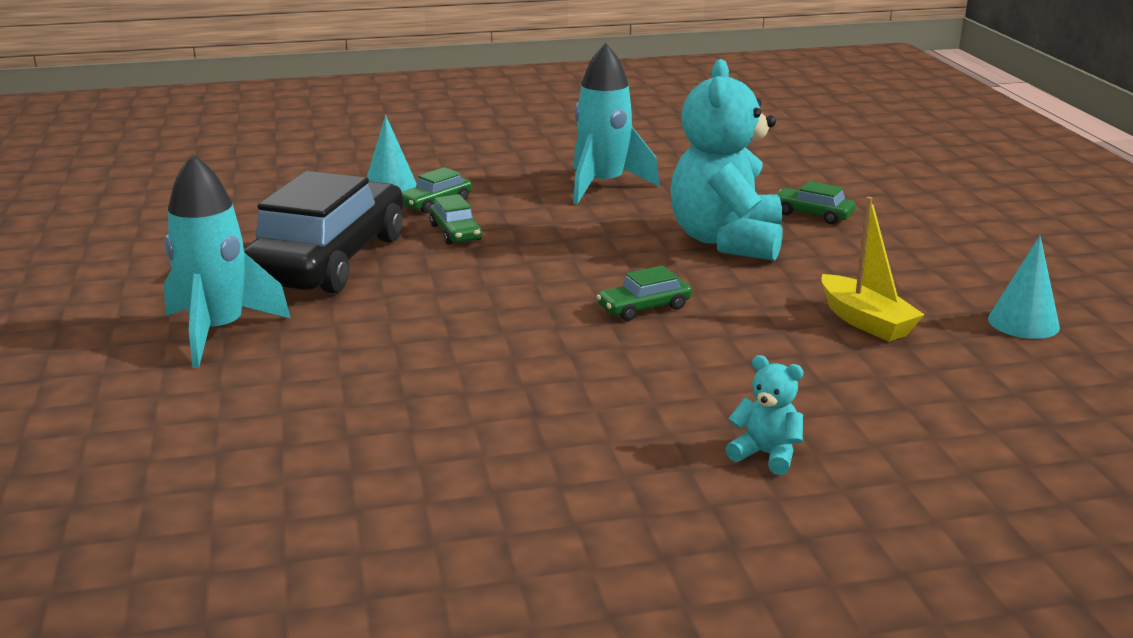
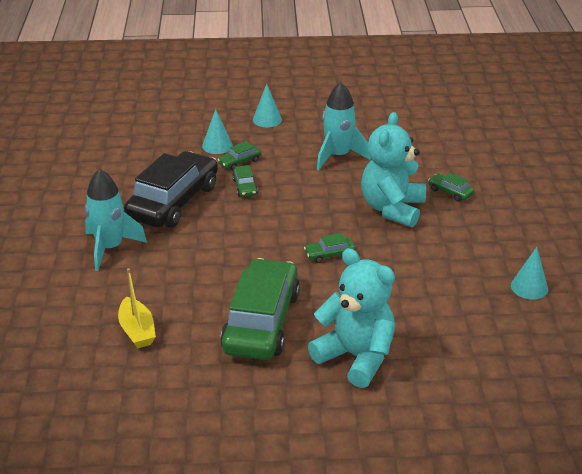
camera: 10 degrees right, 10 degrees up
turquoise teddy bear [726,355,804,475] -> turquoise teddy bear [308,248,395,388], size x2.37
yellow boat [821,197,925,342] -> yellow boat moved to [118,268,156,348]
none -> green car [220,258,300,360]
none -> turquoise cone [253,84,282,127]

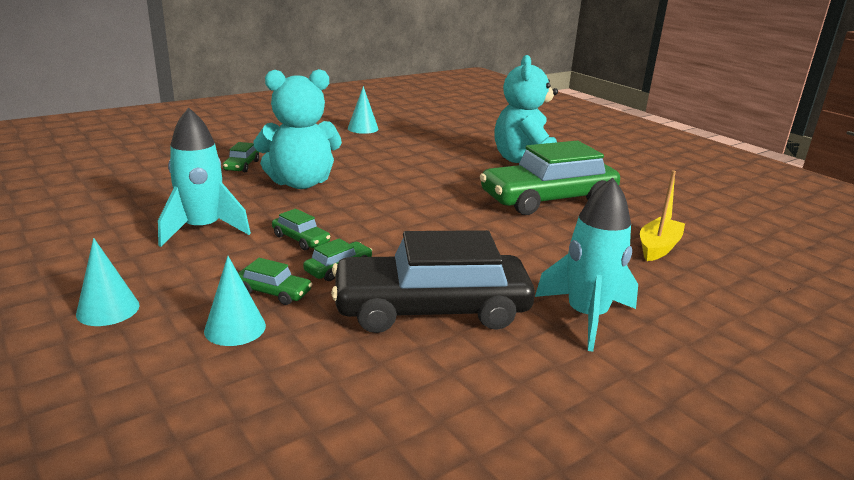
camera: 125 degrees left, 10 degrees down
green car [304,233,356,263] -> green car moved to [272,209,330,250]

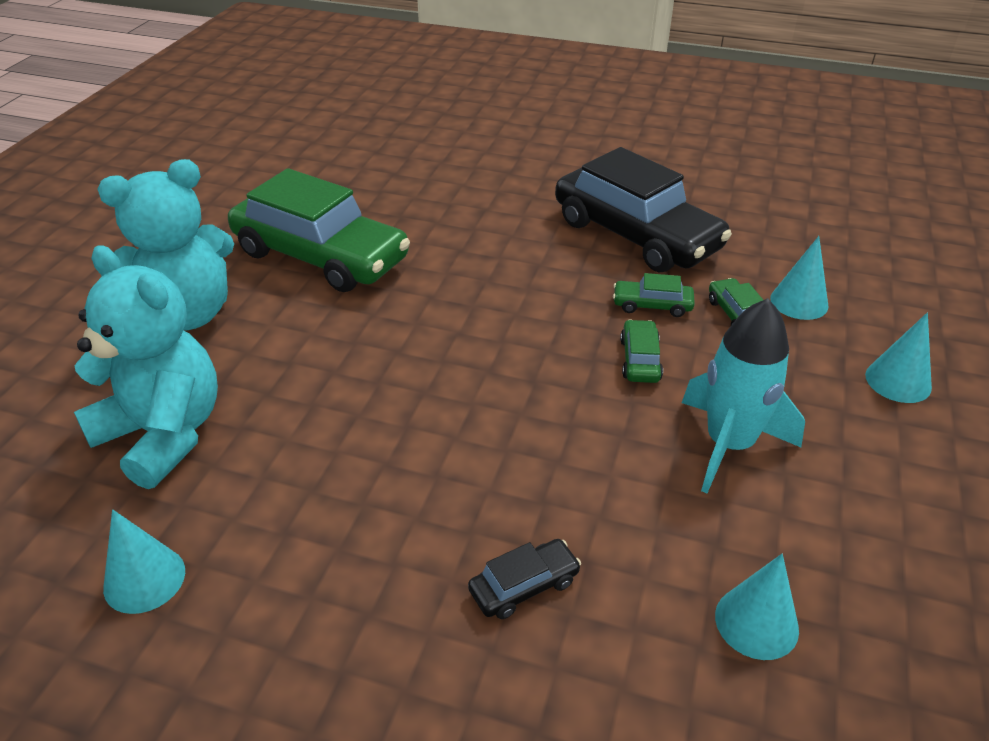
camera: 125 degrees left, 15 degrees up
green car [223,142,259,172] -> black car [468,539,581,619]
turquoise teddy bear [253,69,342,189] -> turquoise teddy bear moved to [74,246,218,489]
turquoise rocket [535,178,638,352] -> none
yellow boat [640,170,685,261] -> none
none -> turquoise cone [715,554,799,660]

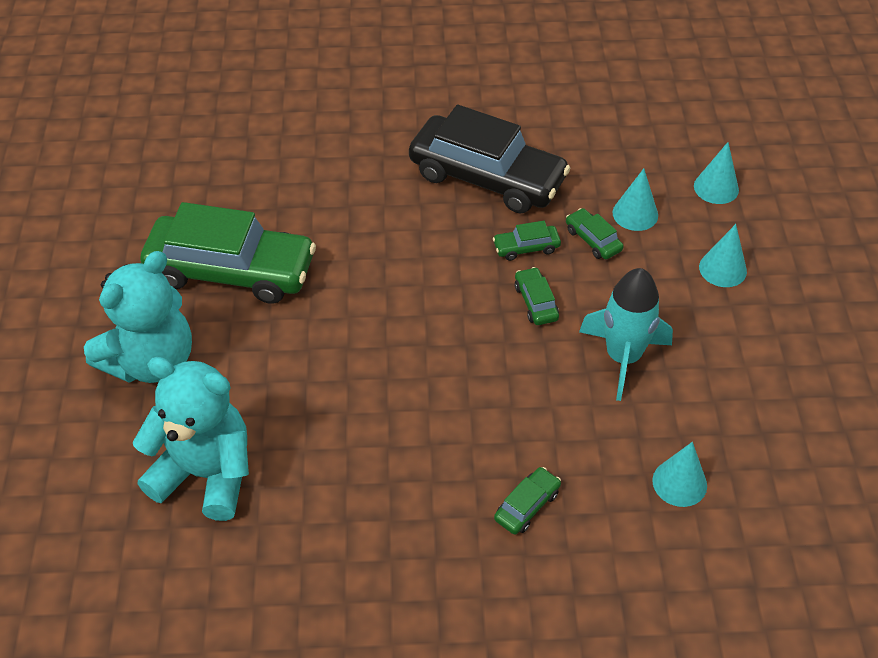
camera: 20 degrees left, 10 degrees up
turquoise cone [103,509,185,614] -> turquoise cone moved to [694,142,739,204]
black car [468,539,581,619] -> green car [494,467,561,535]

